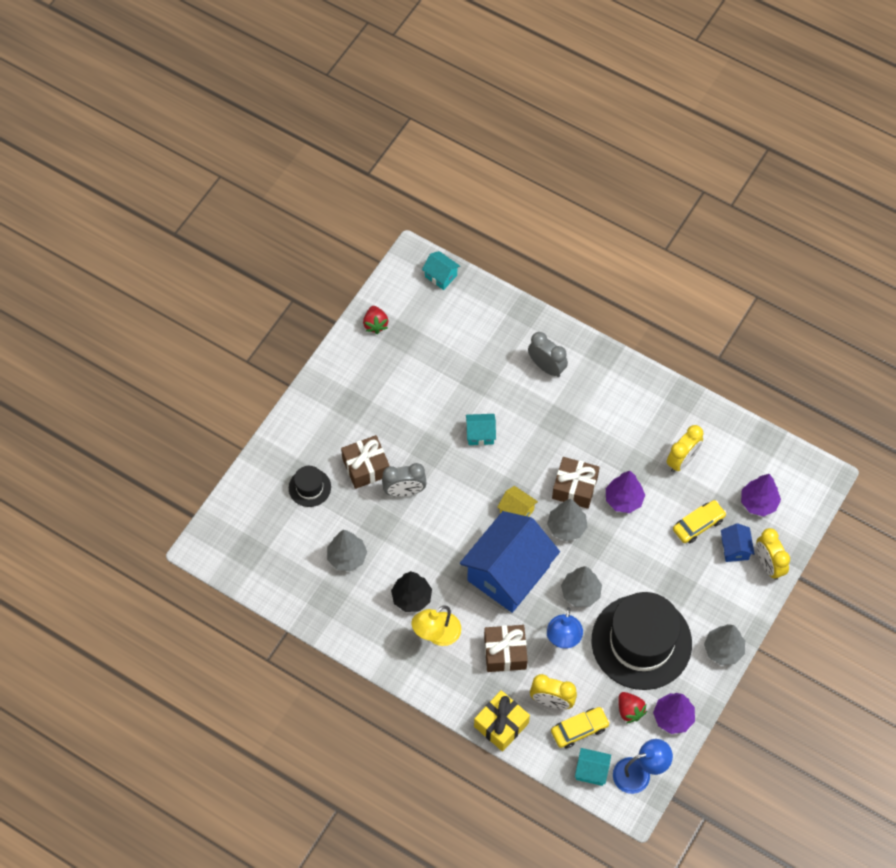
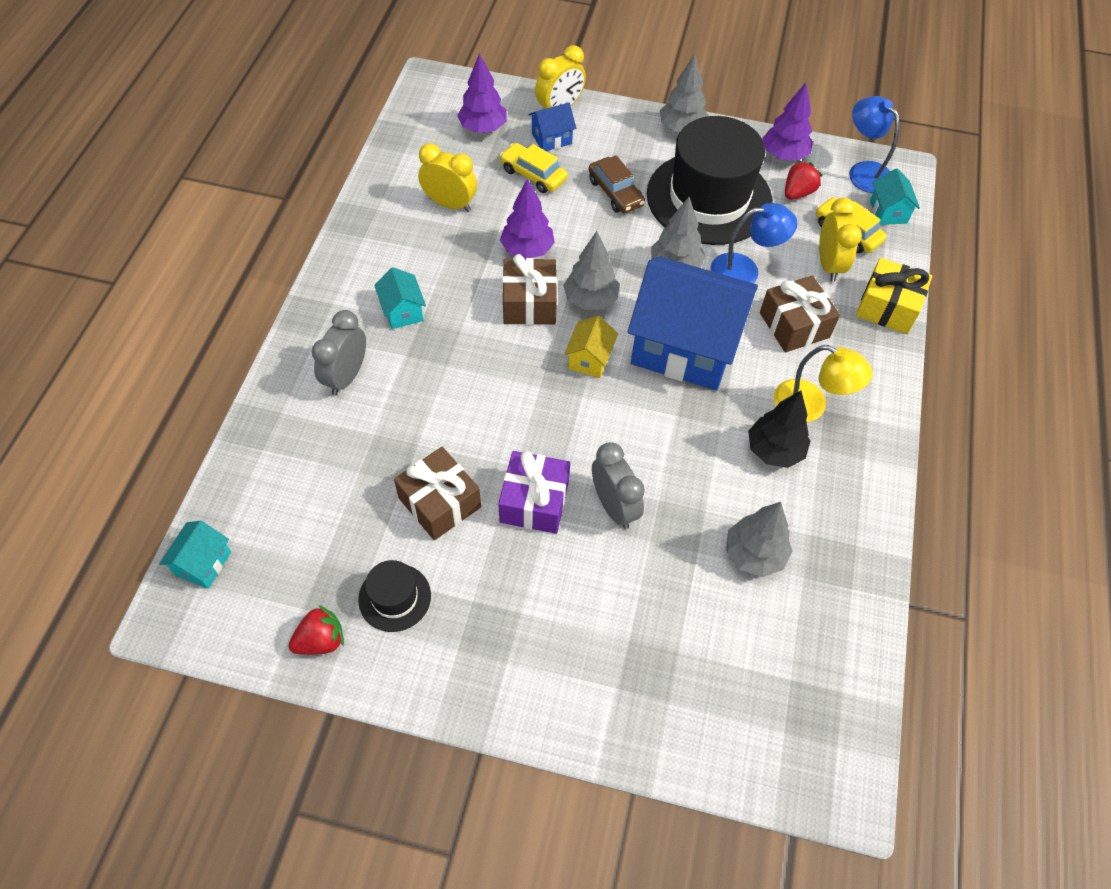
camera: 110 degrees left, 5 degrees down
black hat [289,466,331,507] -> black hat moved to [358,560,431,632]
brown gift [341,435,390,489] -> brown gift moved to [394,447,481,540]
turquoise house [466,414,496,445] -> turquoise house moved to [374,267,426,329]
none -> purple gift [498,451,570,534]
none -> brown car [589,155,645,213]

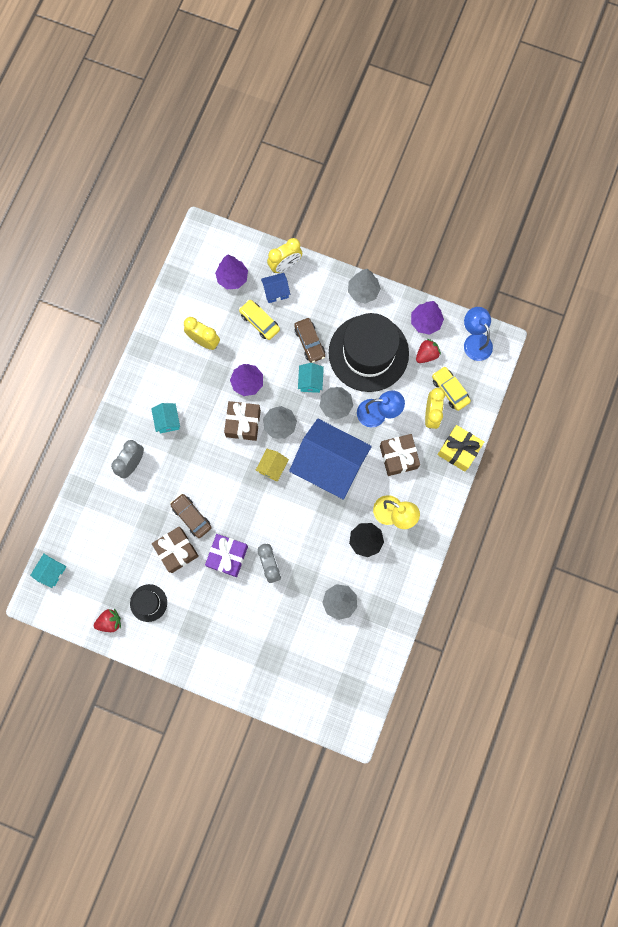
camera: 10 degrees right, 20 degrees up
turquoise house [870,168,920,225] -> turquoise house moved to [298,363,324,393]
none -> brown car [170,494,211,538]

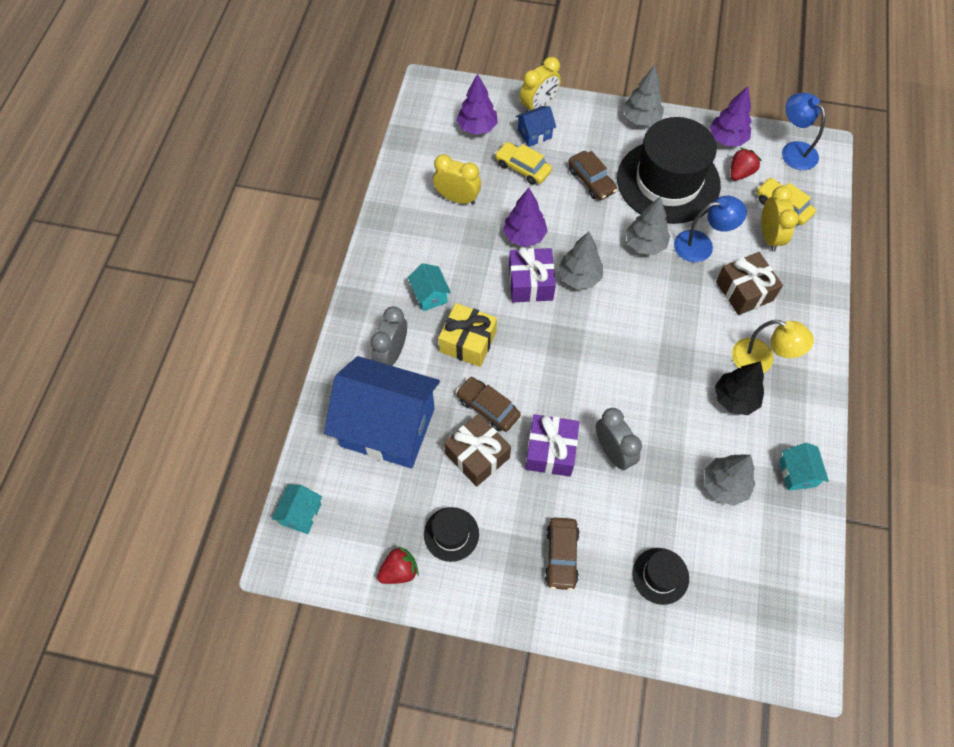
camera: 10 degrees left, 15 degrees down
brown gift [224,401,261,441] -> purple gift [509,247,556,302]
yellow house [256,449,289,481] -> none
blue house [289,419,372,500] -> blue house moved to [324,356,440,468]
turquoise house [298,363,324,393] -> turquoise house moved to [779,443,829,490]
yellow gift [438,425,484,472] -> yellow gift moved to [438,303,497,367]
none -> brown car [545,518,580,591]
none -> black hat [632,548,689,605]

